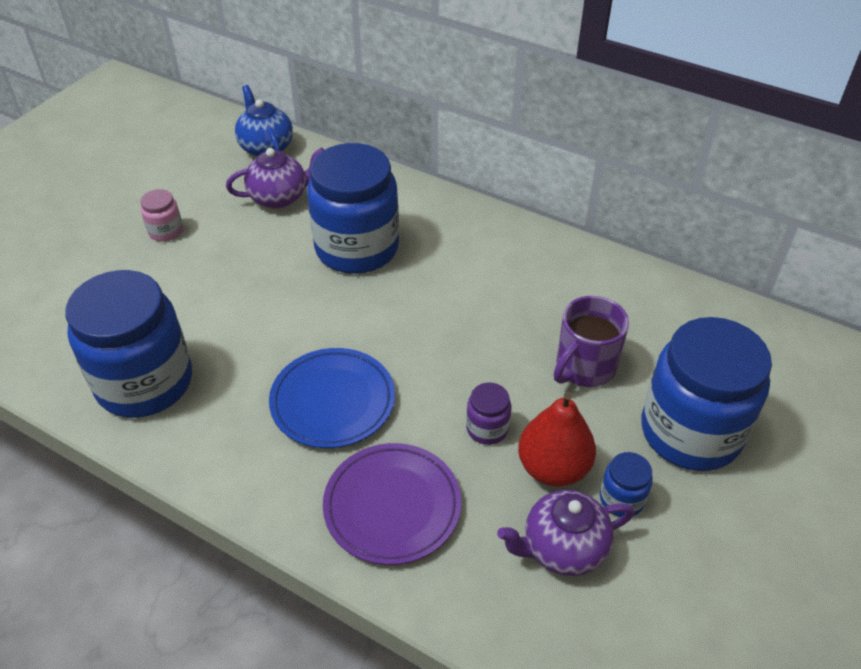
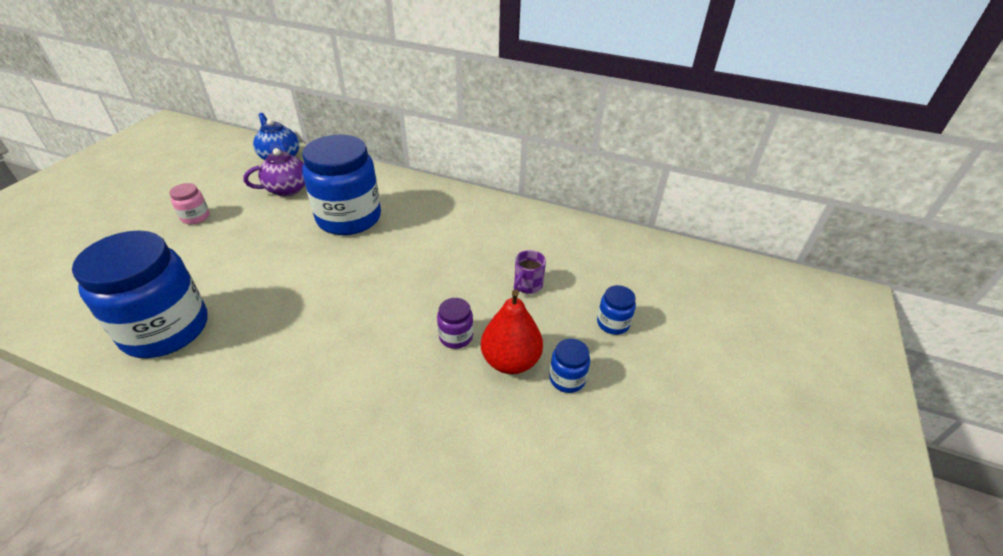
camera: 10 degrees left, 5 degrees down
blue plate [269,348,395,448] -> none
purple plate [323,443,461,565] -> none
purple teapot [497,490,634,576] -> none
purple mug [554,296,629,387] -> purple mug [514,250,546,294], size x0.62
blue jar [641,317,772,471] -> blue jar [597,285,636,335], size x0.42

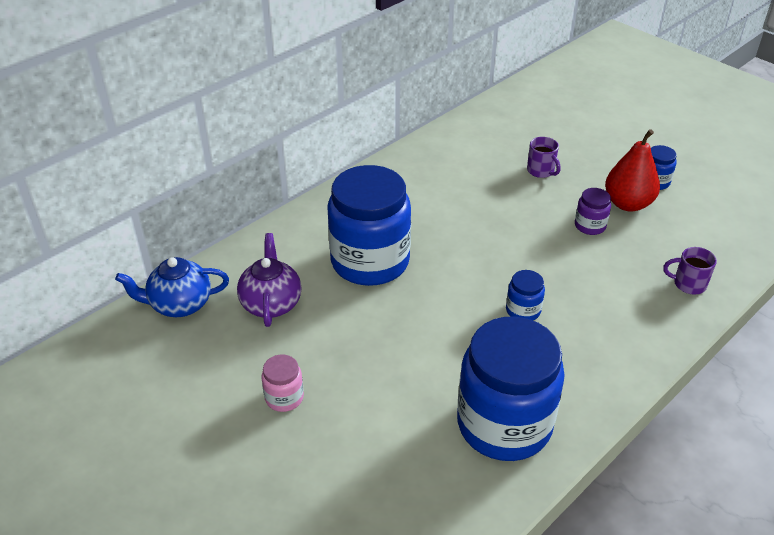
camera: 65 degrees left, 0 degrees up
blue jar [597,285,636,335] -> blue jar moved to [506,270,545,320]
none -> purple mug [663,247,717,295]

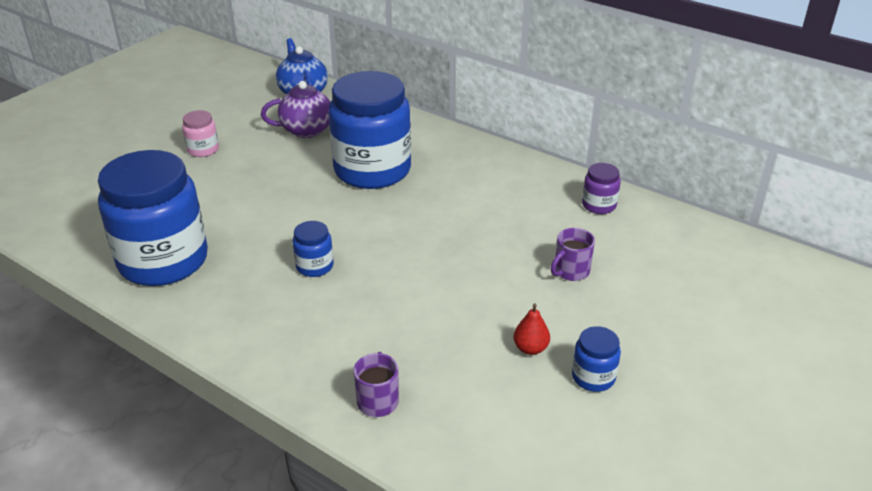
camera: 80 degrees right, 5 degrees down
purple jar [575,188,611,235] -> purple jar moved to [582,163,620,214]
red pear [605,129,660,211] -> red pear [513,304,550,355], size x0.51

